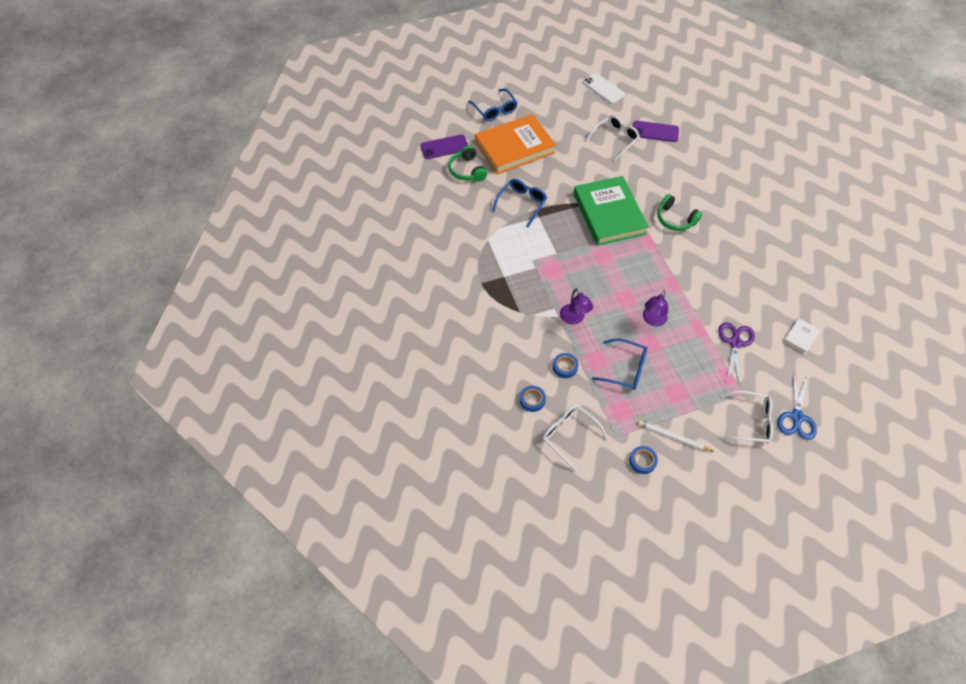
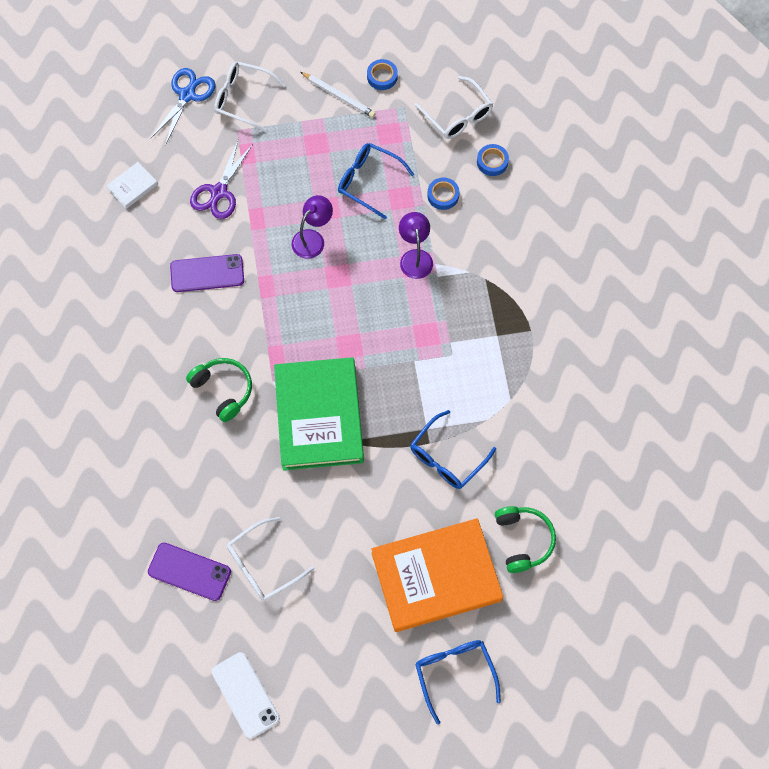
camera: 170 degrees left, 10 degrees up
purple phone [420,134,468,159] -> purple phone moved to [170,254,244,292]

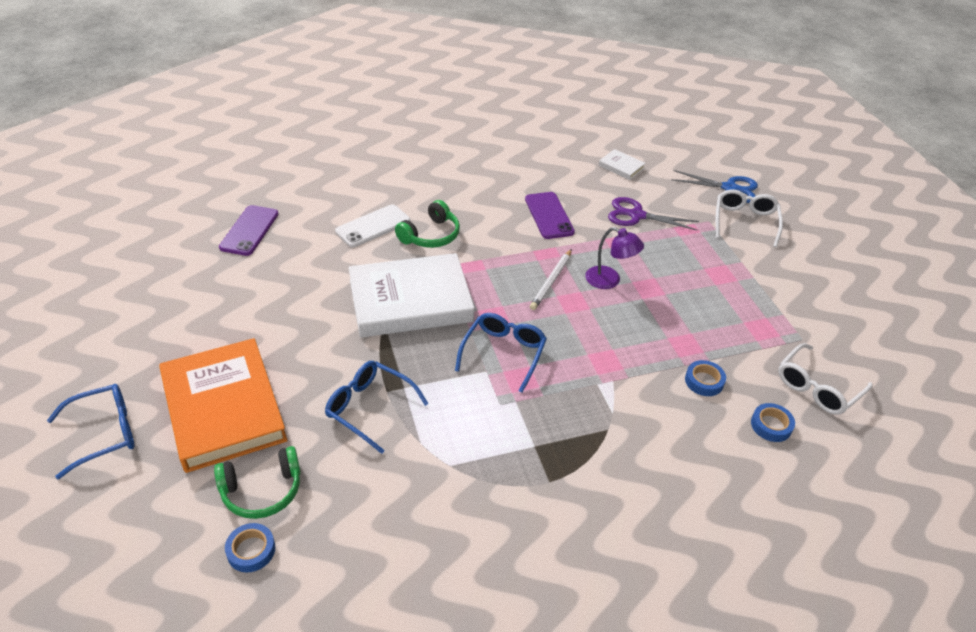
camera: 80 degrees right, 25 degrees down
white phone [212,652,280,739] -> white phone moved to [335,204,410,247]
white glasses [227,517,314,601] -> none
green book [274,357,364,471] -> white book [348,253,475,338]
white pencil [300,72,376,118] -> white pencil moved to [530,249,572,310]
blue glasses [338,143,415,219] -> blue glasses moved to [455,313,547,393]
blue tape [367,59,398,90] -> blue tape moved to [225,523,275,572]
purple lamp [399,212,433,279] -> none

